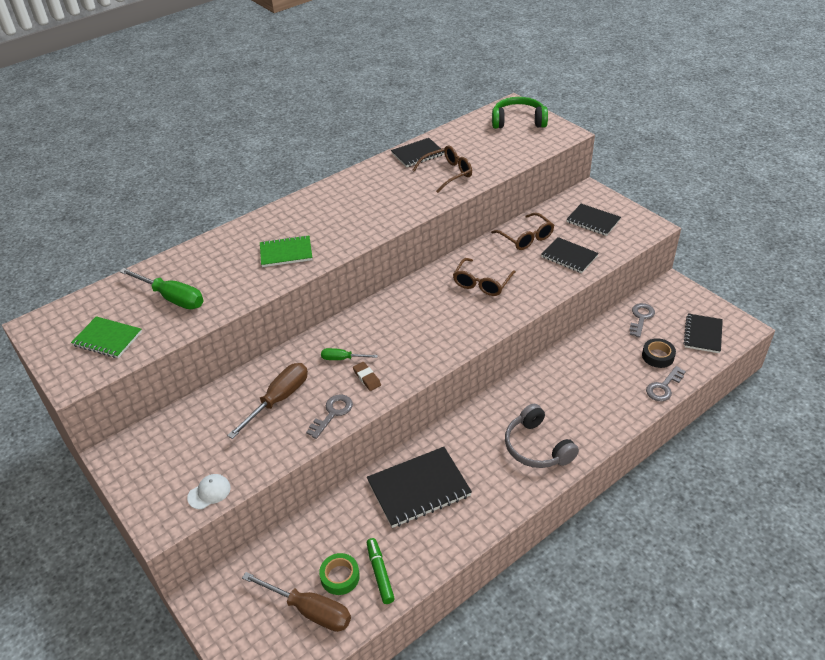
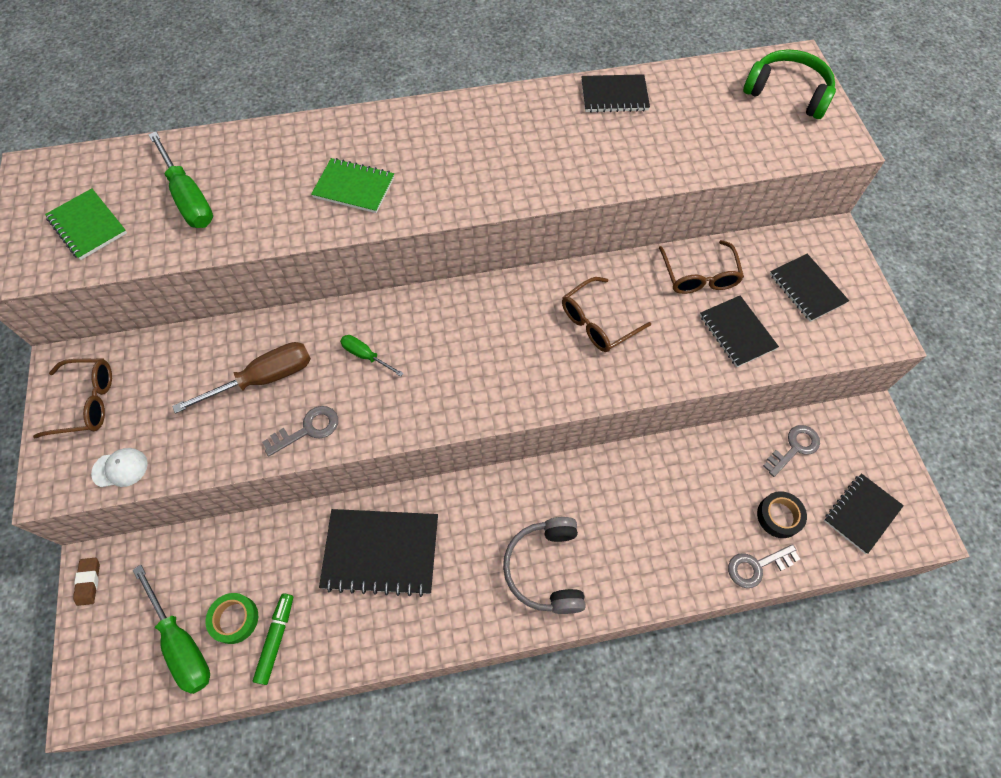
camera: 25 degrees right, 20 degrees up
brown screwdriver [242,572,351,632] -> green screwdriver [133,565,210,694]
brown eraser [353,362,381,391] -> brown eraser moved to [73,558,100,606]
brown glasses [412,145,472,193] -> brown glasses moved to [33,359,112,438]

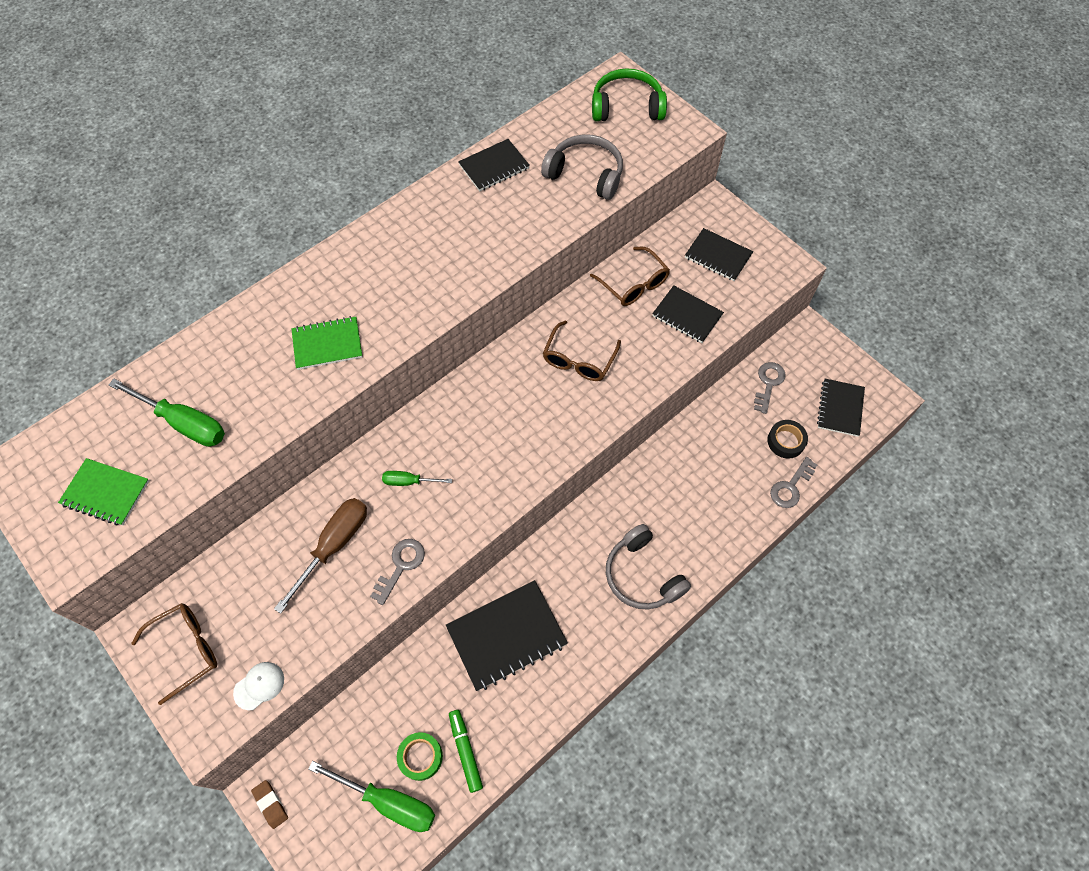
camera: 30 degrees left, 0 degrees up
none -> grey headphones [541,134,623,200]

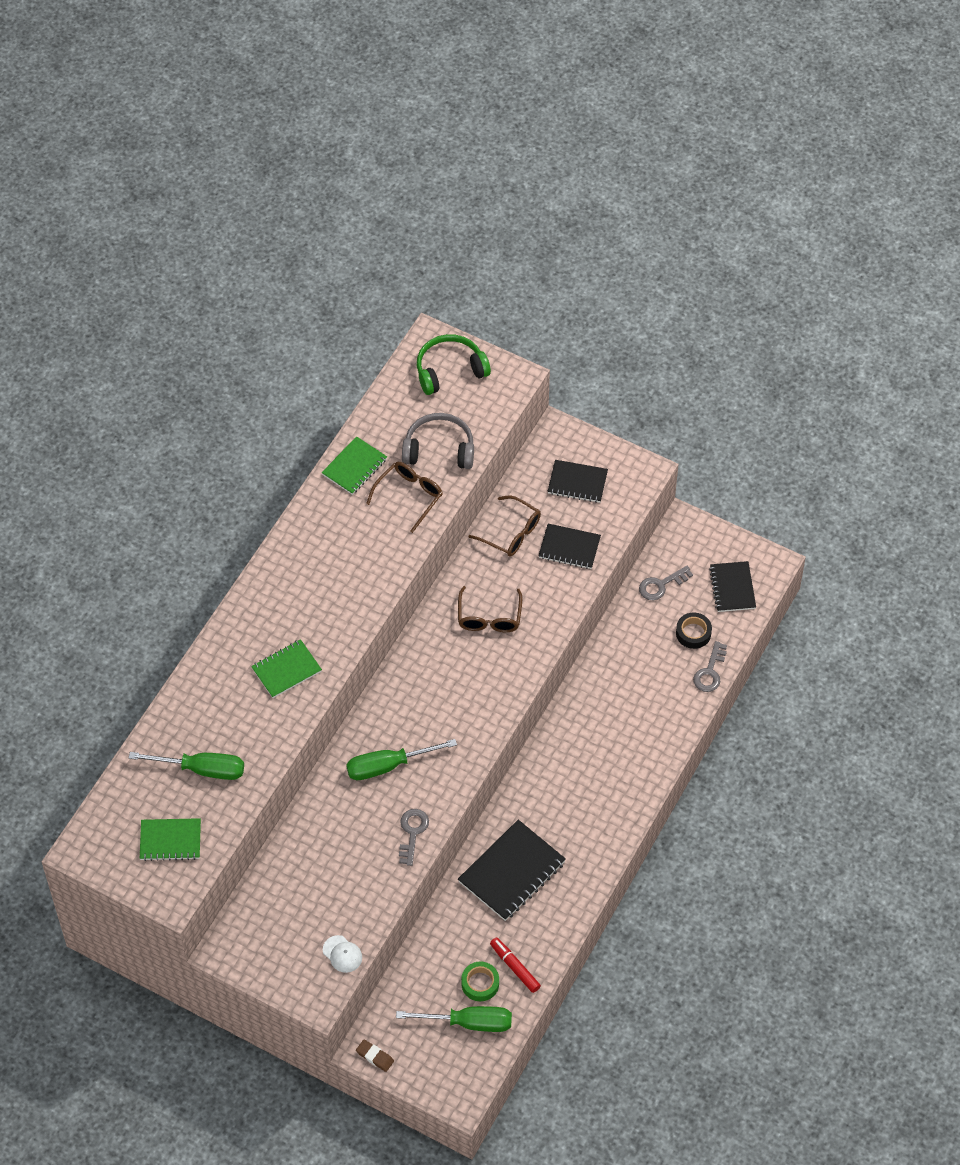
camera: 20 degrees left, 5 degrees down
brown glasses [131,603,217,705] -> brown glasses moved to [366,462,443,533]
white cap [233,662,284,710] -> white cap turned 105 degrees clockwise [323,935,362,973]
brown screwdriver [274,498,367,614] -> none
green screwdriver [382,471,452,486] -> green screwdriver [346,739,457,780], size x1.82
green marker [449,710,483,793] -> red marker [490,937,541,993]
black notebook [458,139,530,191] -> green notebook [322,436,387,495]
grey headphones [606,524,691,610] -> none
grey key [754,362,786,414] -> grey key turned 120 degrees counterclockwise [639,566,693,600]

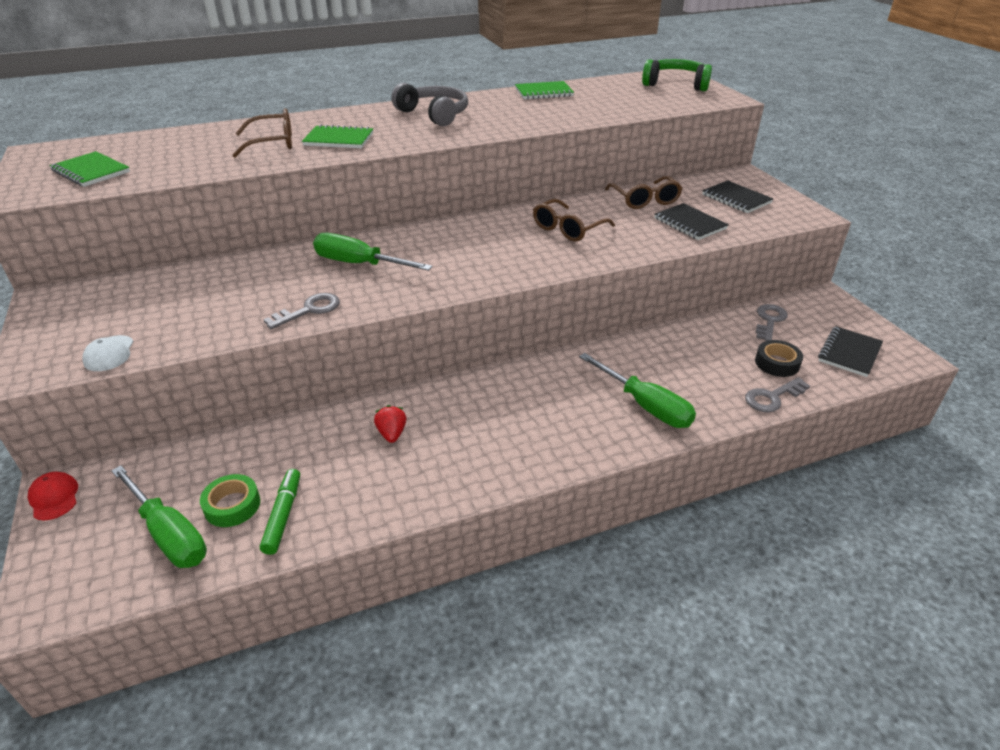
camera: 40 degrees right, 20 degrees down
green screwdriver [129,752,244,780] -> green screwdriver moved to [579,353,696,428]
brown eraser [356,1039,394,1072] -> red cap [28,472,78,520]
brown glasses [366,462,443,533] -> brown glasses moved to [232,108,292,158]
grey headphones [402,413,474,469] -> grey headphones moved to [391,83,468,126]
black notebook [458,820,566,921] -> red strawberry [374,405,407,443]
red marker [490,937,541,993] -> green marker [260,469,300,555]
grey key [639,566,693,600] -> grey key turned 105 degrees clockwise [756,304,788,341]

